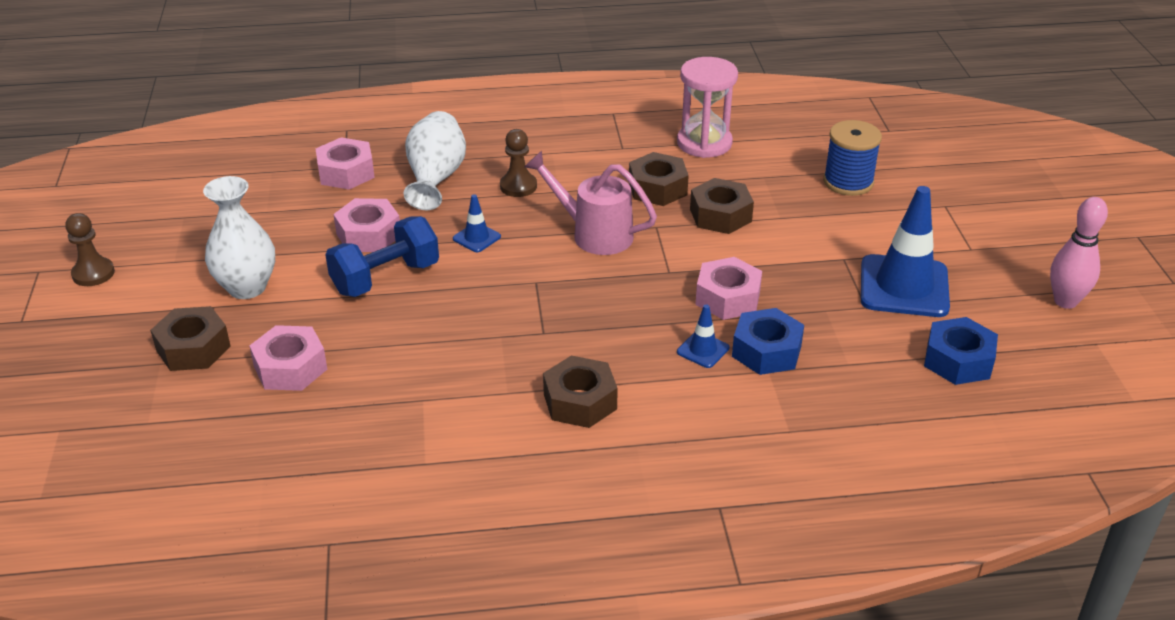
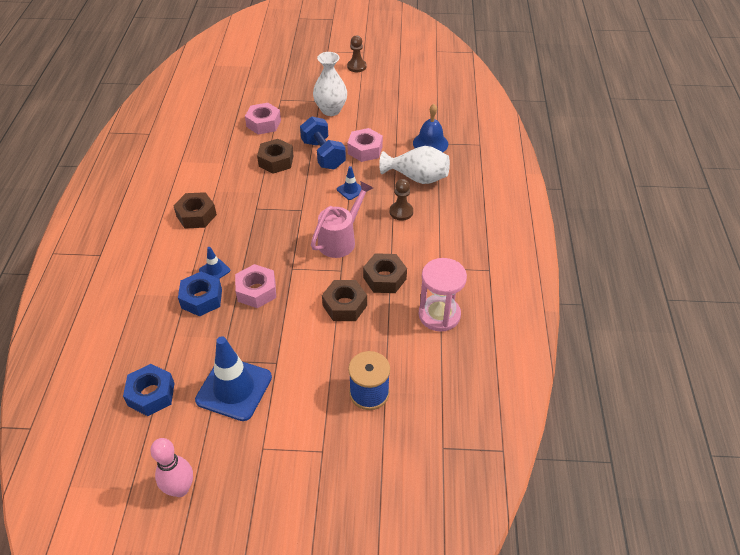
camera: 100 degrees right, 10 degrees up
brown nut [150,306,231,371] -> brown nut moved to [257,139,294,174]
pink nut [316,137,375,190] -> blue bell [413,104,448,152]

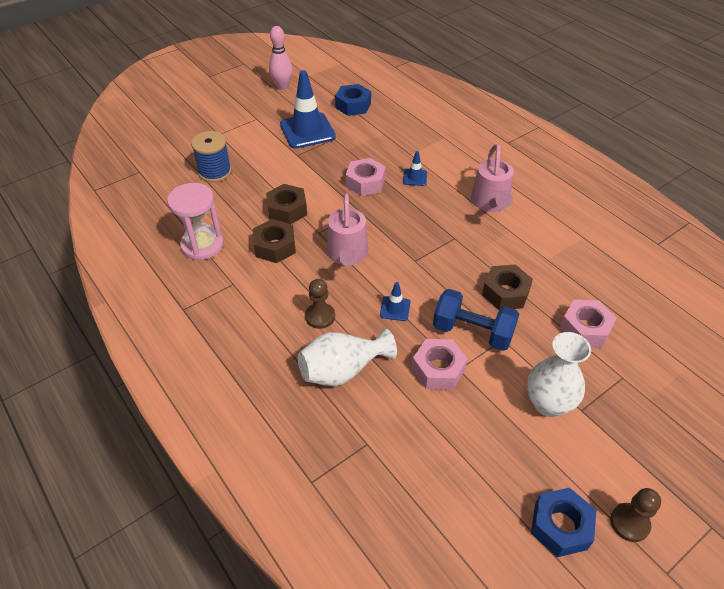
camera: 140 degrees right, 0 degrees up
brown nut [173,192,217,228] -> pink watering can [471,144,514,212]
blue nut [178,271,222,316] -> blue nut moved to [531,487,596,557]
blue bell [413,104,448,152] -> none

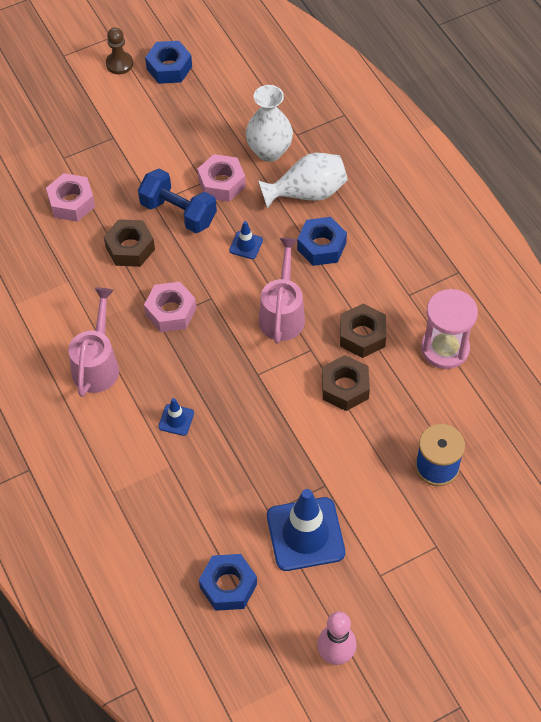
camera: 170 degrees left, 10 degrees up
brown pawn [305,279,335,329] -> blue nut [297,217,347,266]
pink nut [346,158,386,196] -> pink nut moved to [144,282,196,332]
white vase [527,332,591,417] -> white vase moved to [246,85,293,162]

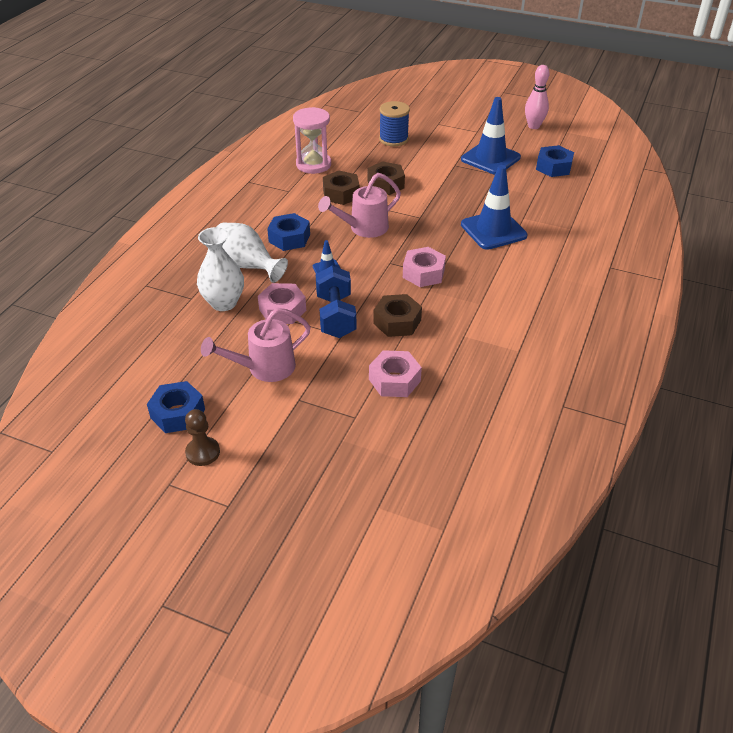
camera: 130 degrees left, 15 degrees down
pink watering can [68,288,119,397] -> pink watering can moved to [201,308,311,382]
blue traffic cone [158,398,194,436] -> blue traffic cone [461,165,527,250], size x2.19

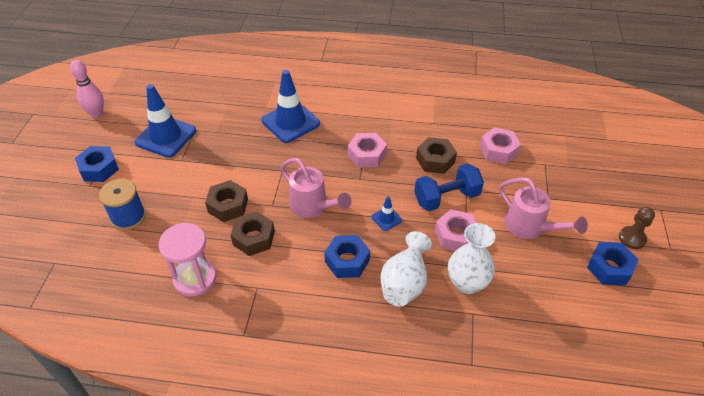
camera: 105 degrees left, 5 degrees up
blue nut [536,145,574,177] -> blue nut moved to [75,146,119,182]

